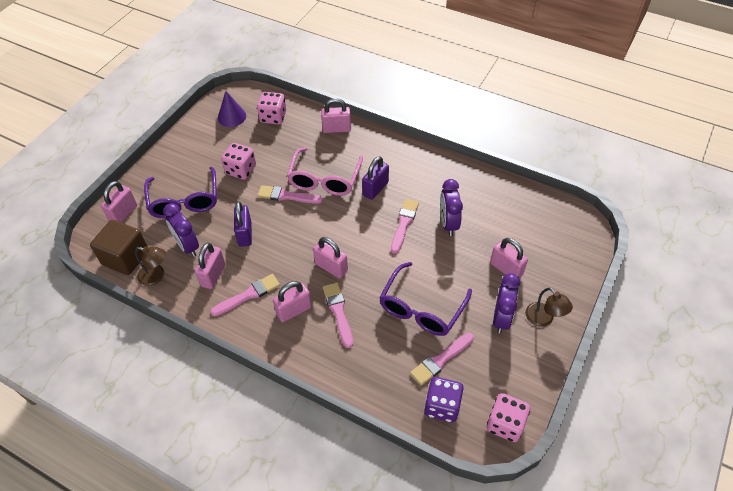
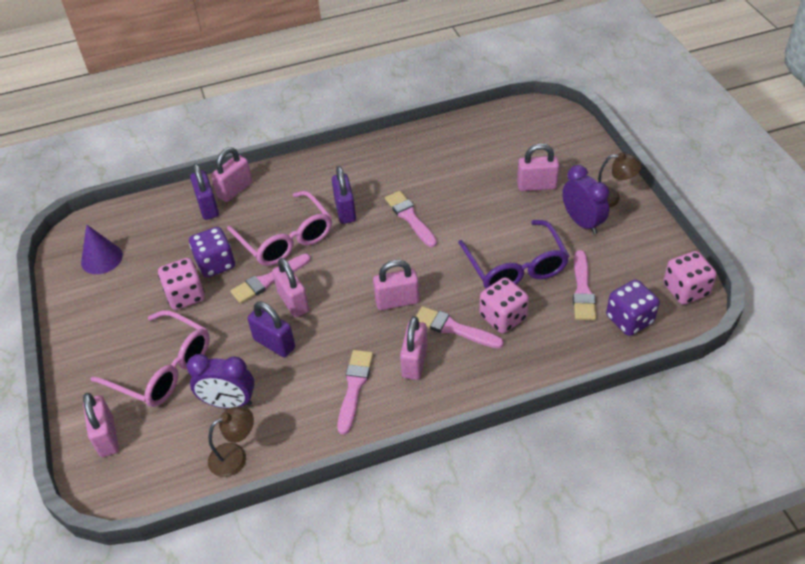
camera: 45 degrees left, 5 degrees down
brown cube [90,220,148,275] -> none
purple glasses [144,167,217,218] -> pink glasses [91,310,210,407]
pink padlock [195,243,225,289] -> pink padlock moved to [272,258,309,317]
pink dice [257,92,286,125] -> pink dice moved to [480,277,529,333]
purple clock [440,179,463,236] -> none
none -> purple dice [189,227,235,278]
none -> purple padlock [190,163,219,220]

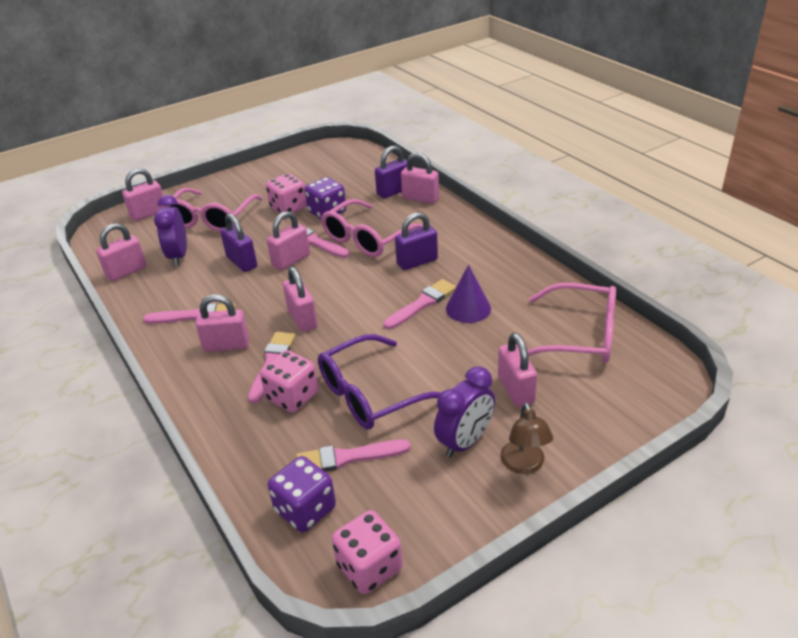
camera: 75 degrees right, 10 degrees down
purple cone [81,224,123,274] -> purple cone moved to [446,265,491,323]
brown lamp [208,406,254,477] -> pink padlock [96,223,147,281]
purple padlock [247,302,295,357] -> purple padlock turned 60 degrees counterclockwise [220,213,257,272]
none -> pink glasses [527,283,616,363]

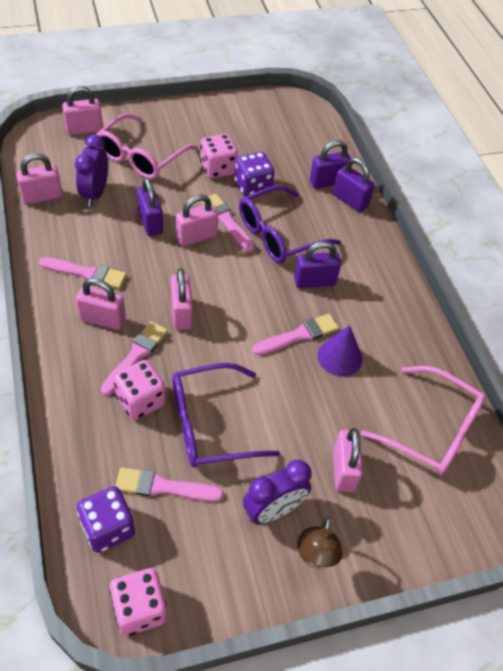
camera: 10 degrees right, 15 degrees up
pink glasses [321,199,423,257] -> purple glasses [239,185,341,263]
pink padlock [401,152,439,204] -> purple padlock [333,158,375,212]

